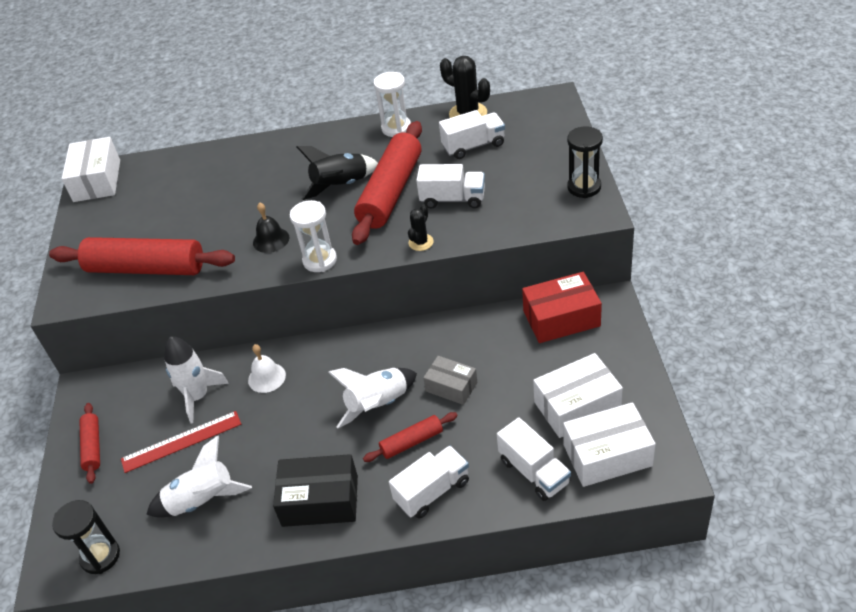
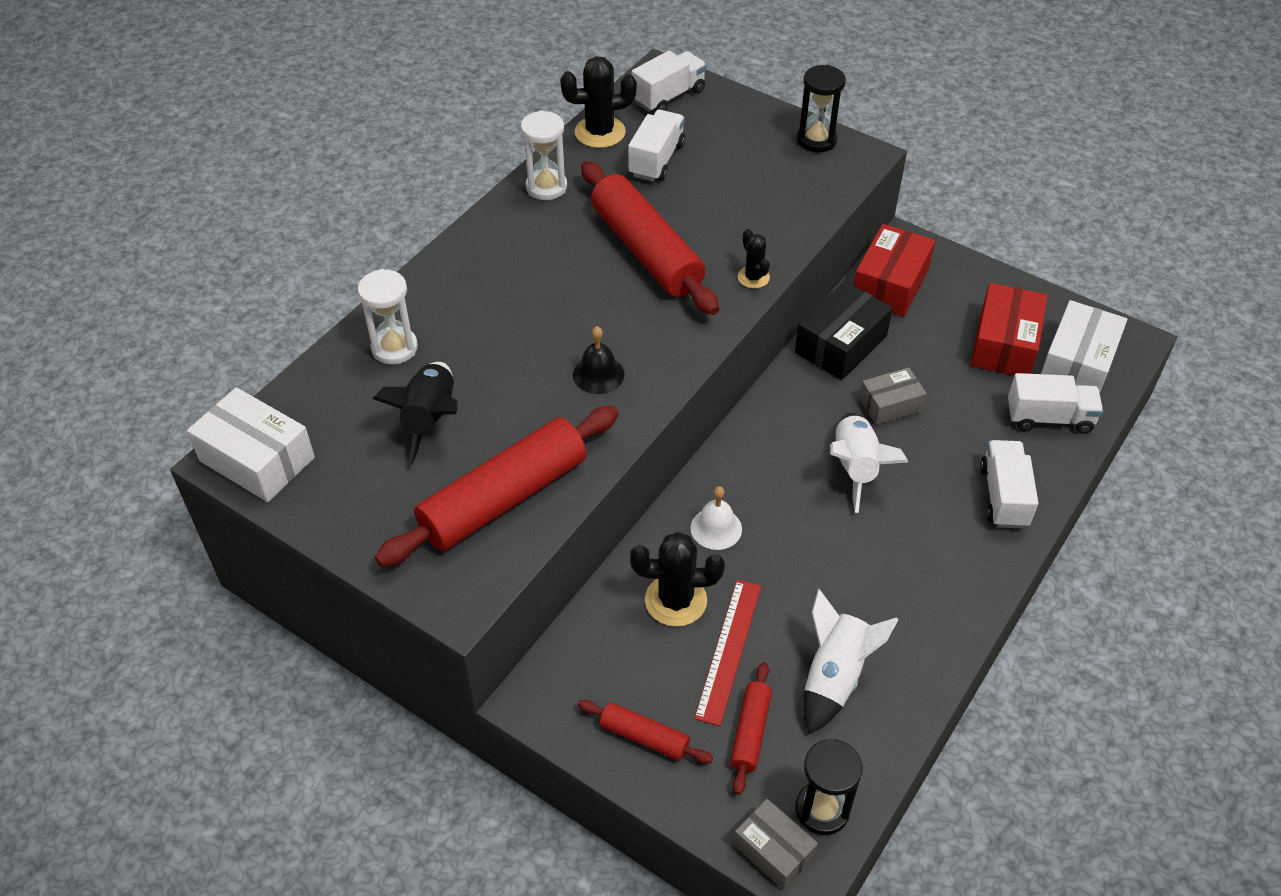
camera: 55 degrees left, 5 degrees up
white rocket [164,336,229,423] -> black cactus [630,532,725,627]
black box [273,454,358,527] -> black box moved to [795,281,893,380]
white hourglass [290,200,337,272] -> white hourglass moved to [358,269,418,364]
black rocket [297,146,378,200] -> black rocket moved to [373,362,458,466]
red rolling pin [363,412,458,462] -> red rolling pin moved to [730,662,772,795]
white truck [416,164,485,208] -> white truck moved to [631,50,707,112]
white box [533,353,623,438] -> red box [970,283,1048,376]
none -> grey box [733,799,818,890]

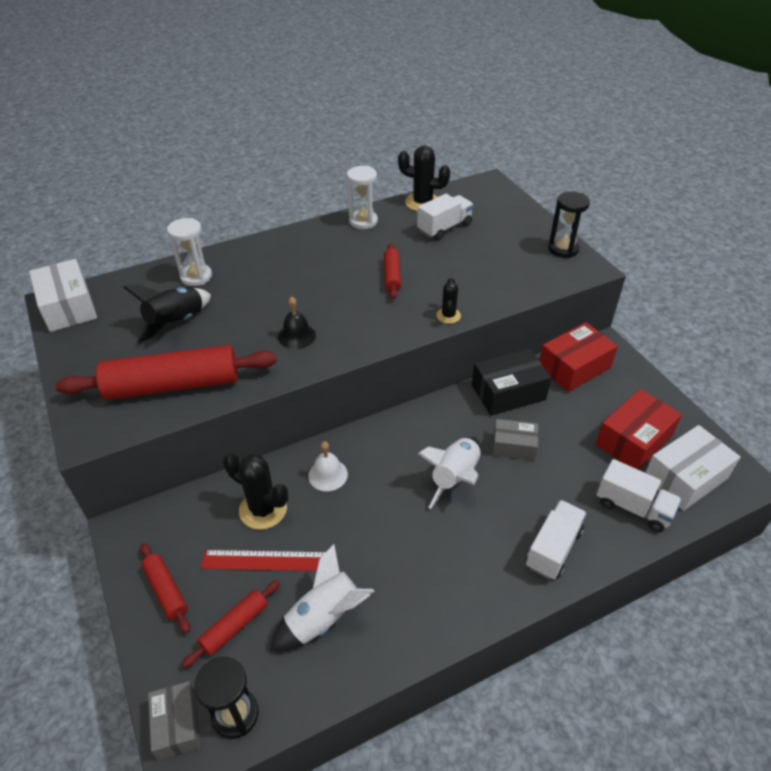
camera: 30 degrees right, 5 degrees down
red rolling pin [581,161,719,315] -> red rolling pin [384,243,401,299], size x0.49
white truck [631,50,707,112] -> none
red ruler [694,580,761,726] -> red ruler turned 45 degrees clockwise [201,550,326,571]

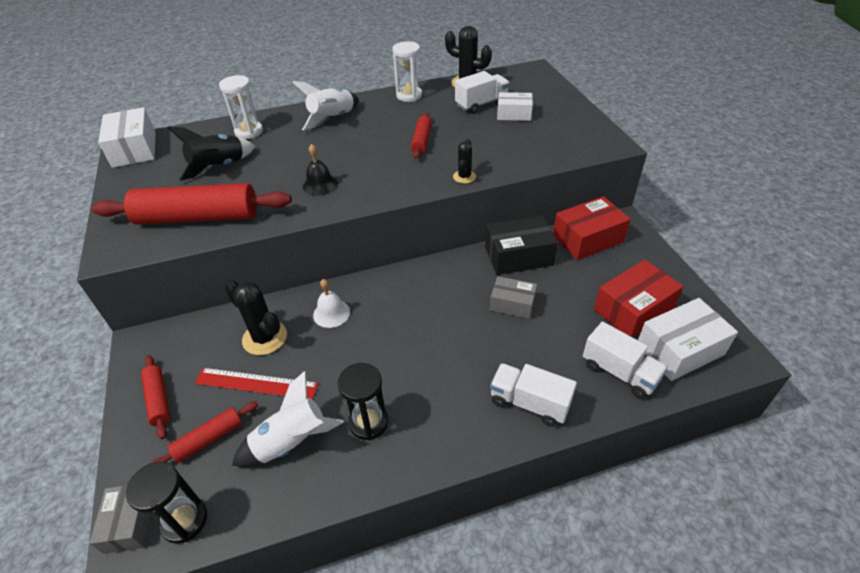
camera: 10 degrees right, 0 degrees up
white rocket [417,437,481,509] -> white rocket moved to [292,81,359,131]
white truck [526,500,587,580] -> white truck turned 105 degrees counterclockwise [490,363,577,426]
black hourglass [548,192,590,258] -> black hourglass moved to [338,363,389,440]
none -> white box [497,92,533,121]

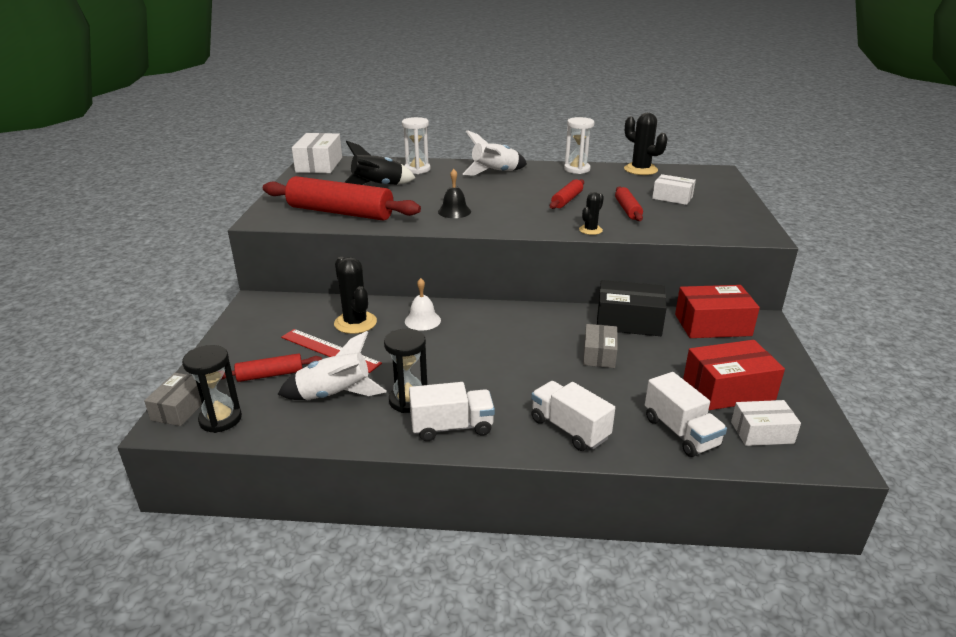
camera: 20 degrees right, 15 degrees down
red rolling pin [141,355,170,439] -> red rolling pin moved to [615,186,643,221]
white truck [455,71,510,114] -> white truck moved to [409,382,495,441]
grey box [490,276,537,319] -> grey box turned 60 degrees clockwise [583,324,618,368]
white box [638,298,738,381] -> white box [731,400,801,446], size x0.63

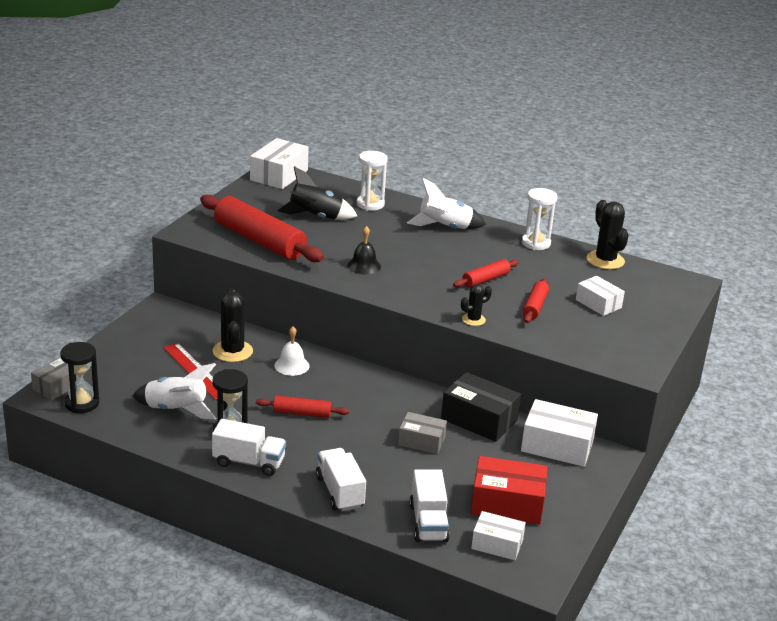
camera: 20 degrees right, 0 degrees up
red rolling pin [220,353,322,382] -> red rolling pin moved to [256,395,349,418]
grey box [583,324,618,368] -> grey box turned 75 degrees clockwise [398,412,447,454]
red box [675,285,760,338] -> white box [521,399,598,467]

